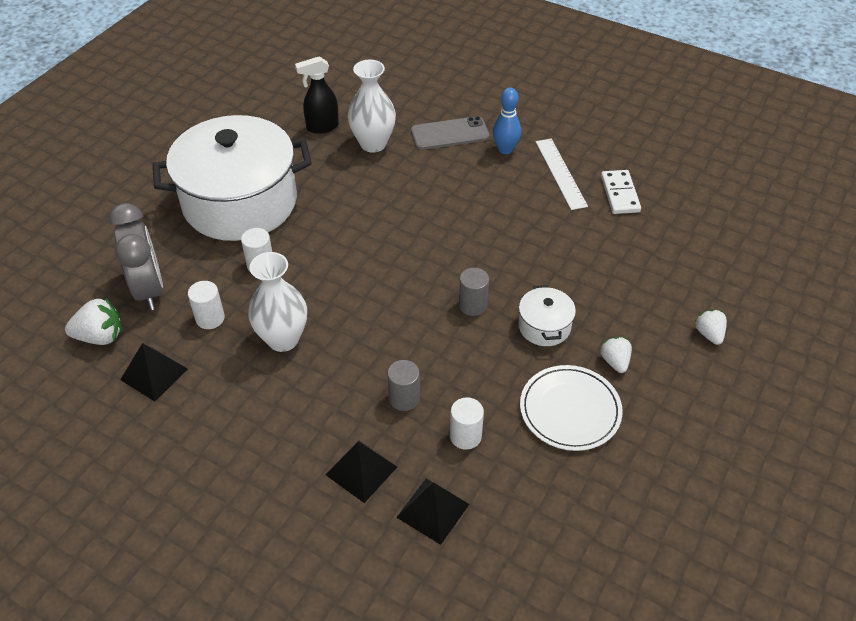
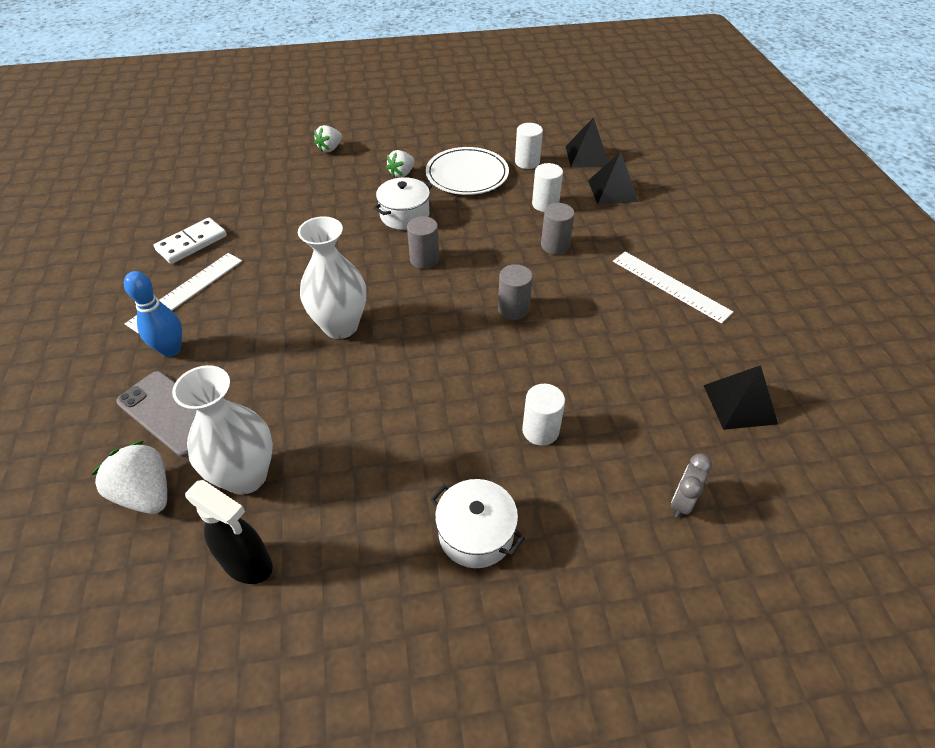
camera: 130 degrees left, 0 degrees up
white strawberry [65,298,122,345] -> white strawberry moved to [92,441,167,514]
grey clock [109,203,163,310] -> grey clock [671,454,713,518], size x0.46
white pot [152,115,312,241] -> white pot [430,479,525,568], size x0.41
white cylinder [188,281,225,329] -> white cylinder moved to [515,123,543,169]
white vase [248,252,307,352] -> white vase moved to [298,216,366,339]
black pyramid [326,440,397,503] -> black pyramid moved to [566,117,608,168]
none -> grey cylinder [498,264,533,320]
none -> white ruler [613,252,733,324]

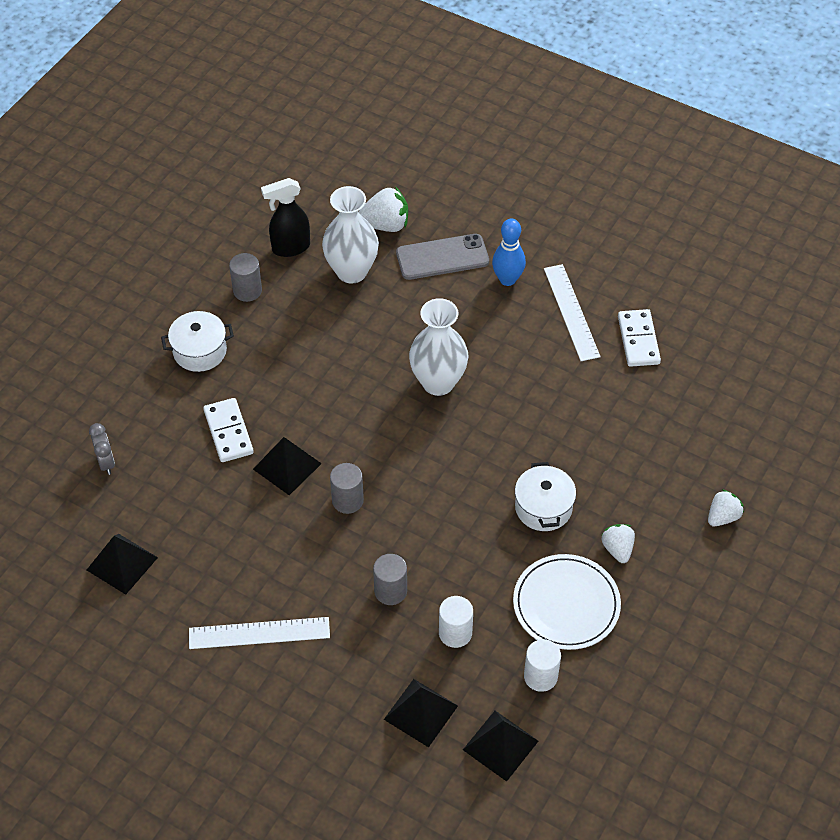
camera: 130 degrees right, 5 degrees up
white strawberry [314,125,342,152] -> white strawberry turned 60 degrees clockwise [708,489,744,526]
grey cylinder [407,216,439,269] -> grey cylinder moved to [229,253,262,302]
white cylinder [522,384,565,446] -> white domino [203,398,254,462]
none -> black pyramid [253,437,322,495]

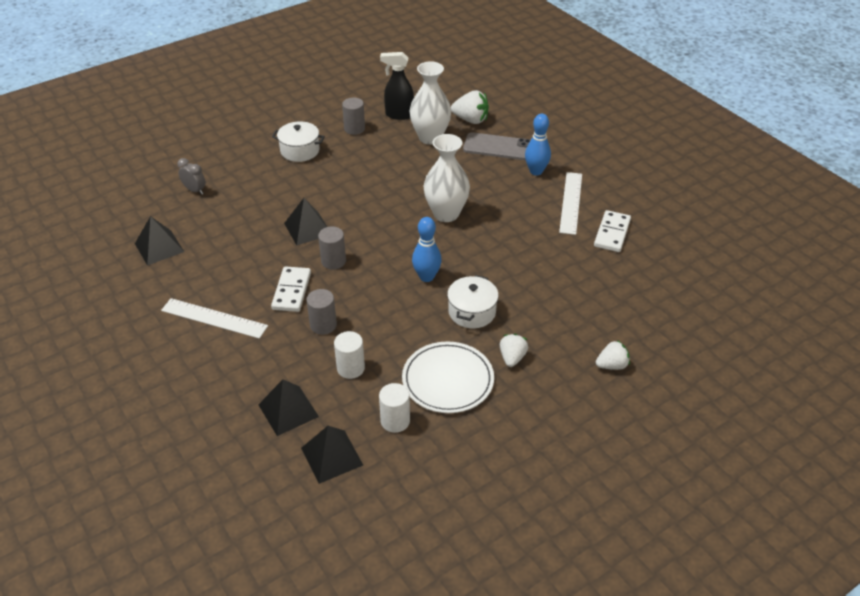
camera: 25 degrees right, 10 degrees down
grey clock [89,423,115,475] -> grey clock turned 60 degrees counterclockwise [177,158,206,195]
white domino [203,398,254,462] -> white domino moved to [271,266,311,312]
none -> blue bowling pin [412,217,442,282]

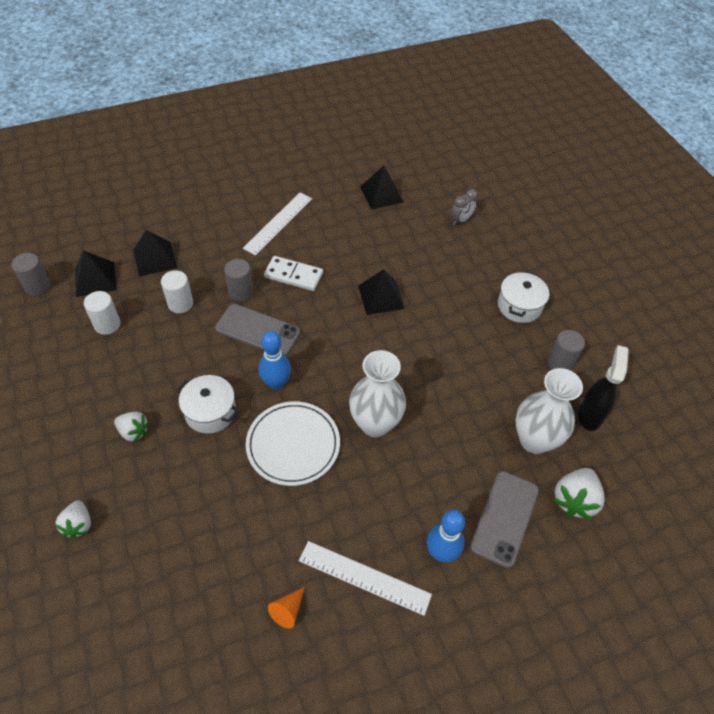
camera: 100 degrees right, 10 degrees up
grey cylinder [318,226,346,270] -> grey cylinder moved to [12,253,50,296]
white plate [402,341,494,413] -> white plate moved to [246,401,340,486]
white domino [594,210,631,252] -> orange cone [268,587,305,629]
none -> grey phone [215,304,300,356]

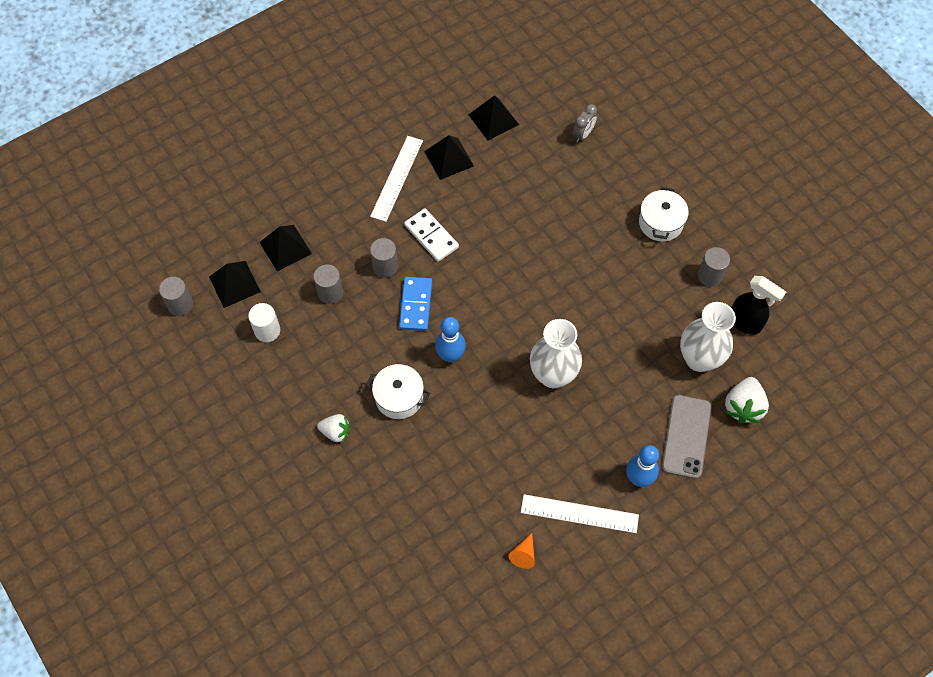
camera: 10 degrees left, 10 degrees up
white strawberry [55,500,91,539] -> none
white cylinder [161,270,193,313] -> grey cylinder [313,264,343,304]
grey phone [215,304,300,356] -> blue domino [399,277,432,331]
white plate [246,401,340,486] -> none
white domino [264,256,323,291] -> white domino turned 45 degrees clockwise [404,208,459,262]
black pyramid [358,269,405,315] -> black pyramid moved to [424,135,474,180]
black spray bottle [578,345,629,431] -> black spray bottle turned 120 degrees clockwise [732,276,786,335]

